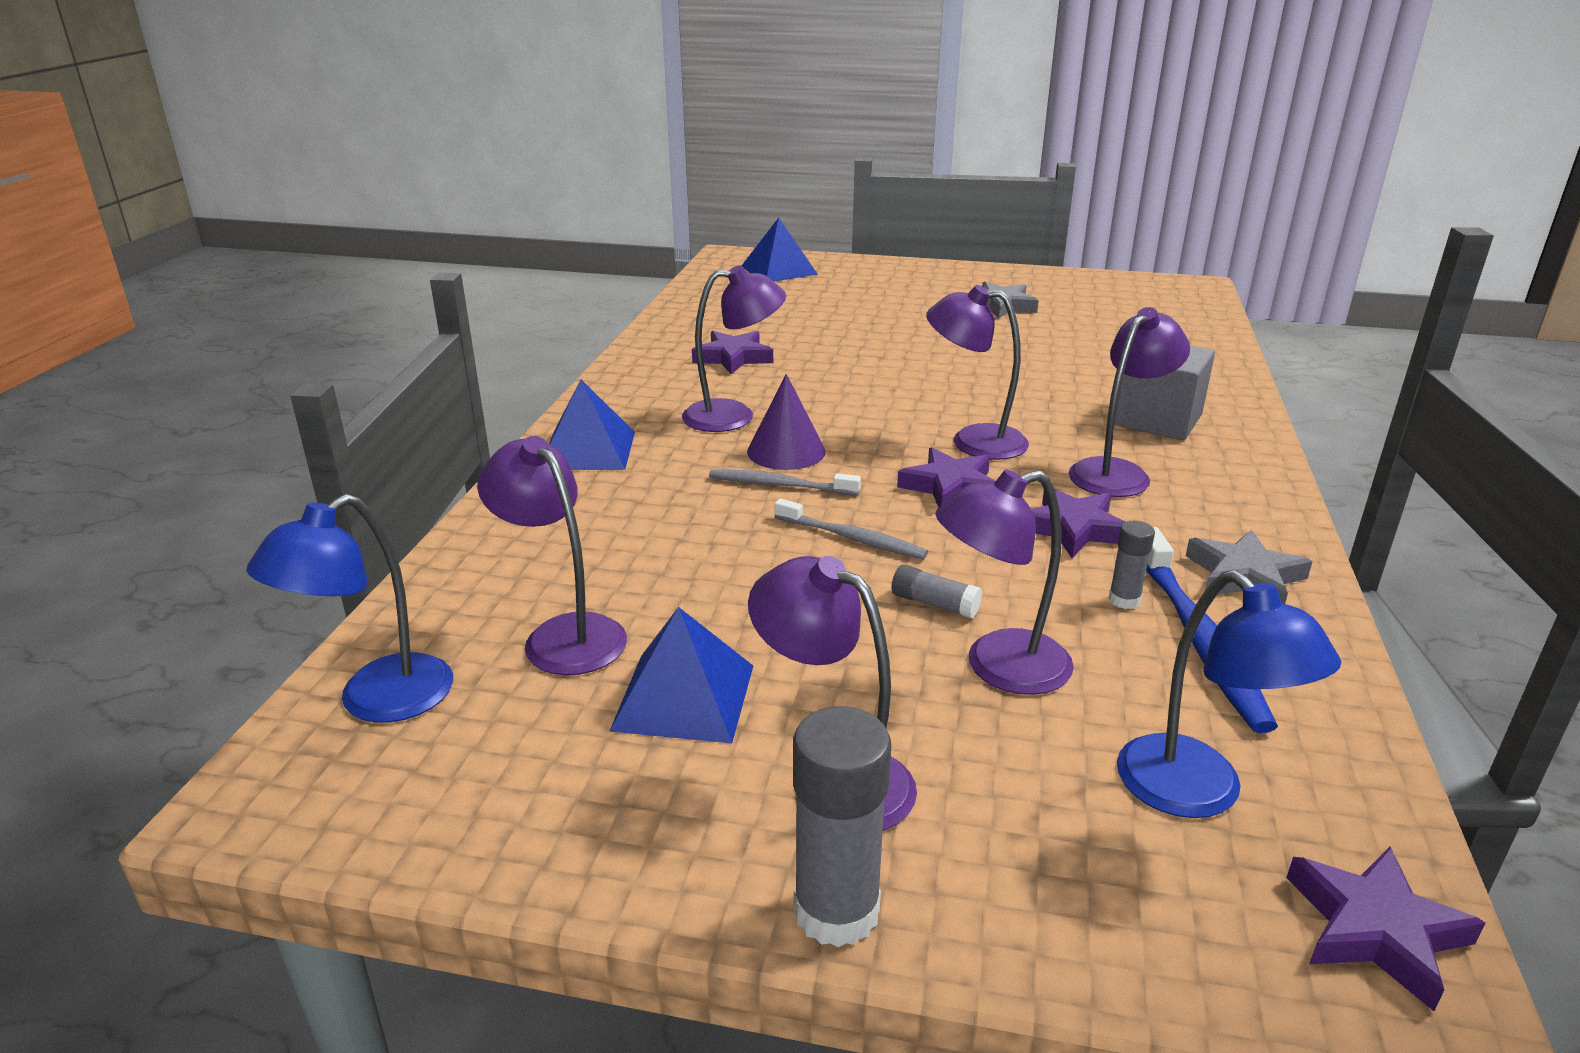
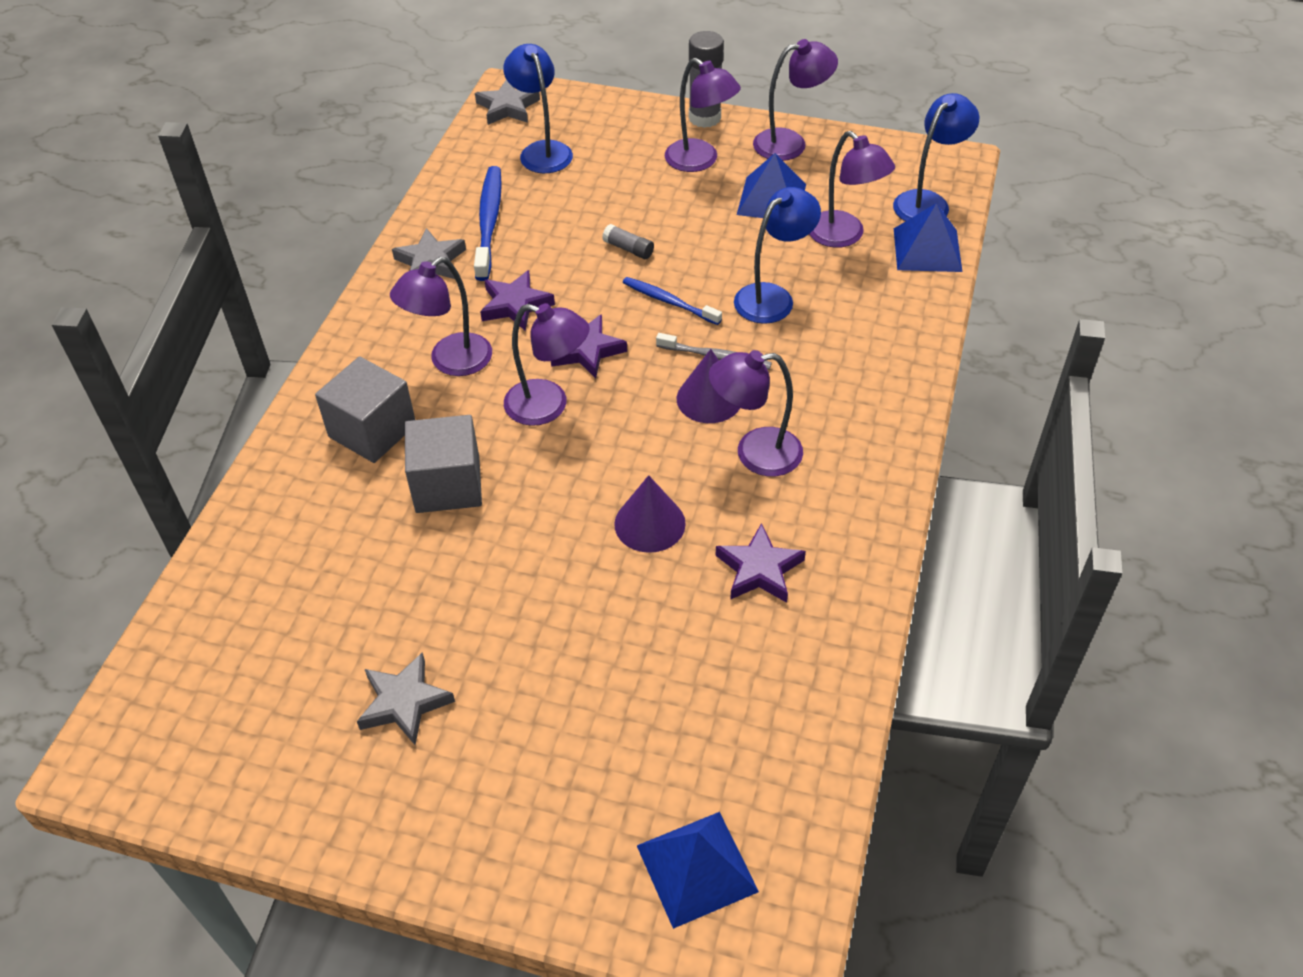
camera: 175 degrees left, 20 degrees up
blue pyramid [549,379,635,470] -> blue pyramid moved to [894,203,962,272]
grey toothbrush [774,498,928,559] -> blue toothbrush [623,277,722,325]
purple lamp [935,470,1074,695] -> purple lamp moved to [753,39,838,161]
grey glue stick [1109,521,1155,609] -> none
purple star [1286,847,1485,1011] -> grey star [475,80,540,125]
none -> grey cube [405,415,482,513]
none -> purple cone [614,475,686,553]
none -> blue lamp [734,187,821,324]

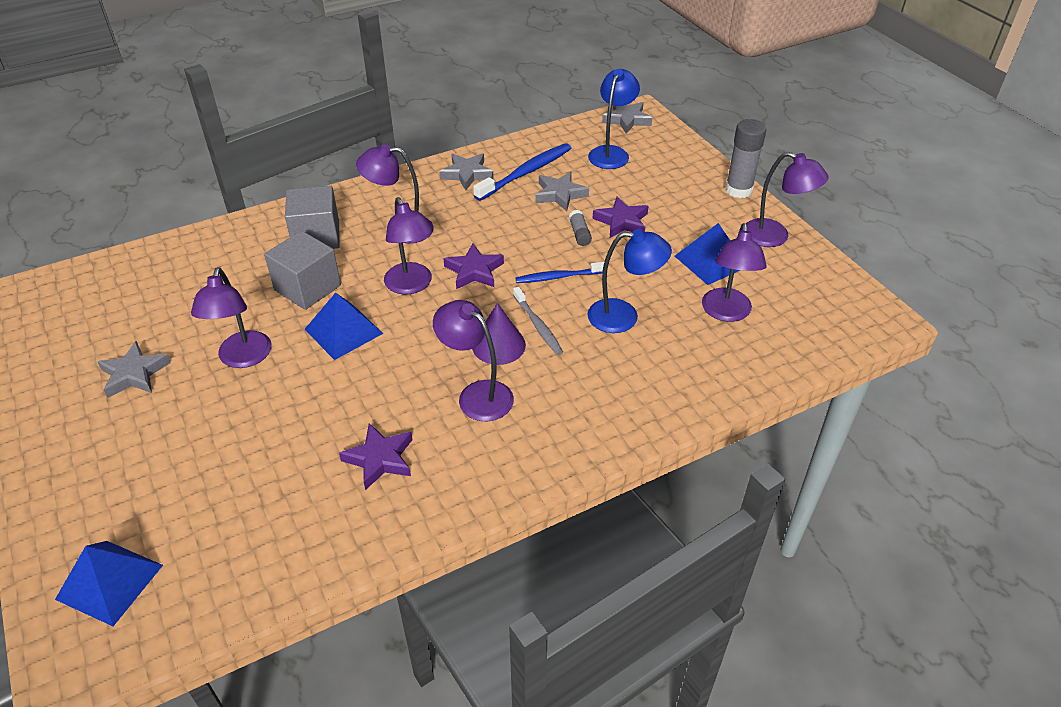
camera: 45 degrees right, 5 degrees down
purple star [480,270,555,331] -> purple star moved to [592,196,648,238]
purple cone [614,475,686,553] -> none
blue toothbrush [623,277,722,325] -> blue toothbrush turned 90 degrees counterclockwise [516,262,604,283]
purple lamp [665,58,741,172] -> purple lamp moved to [191,267,272,368]
blue lamp [893,93,979,221] -> none
blue pyramid [894,203,962,272] -> blue pyramid moved to [305,293,383,360]
none -> grey star [535,171,589,211]

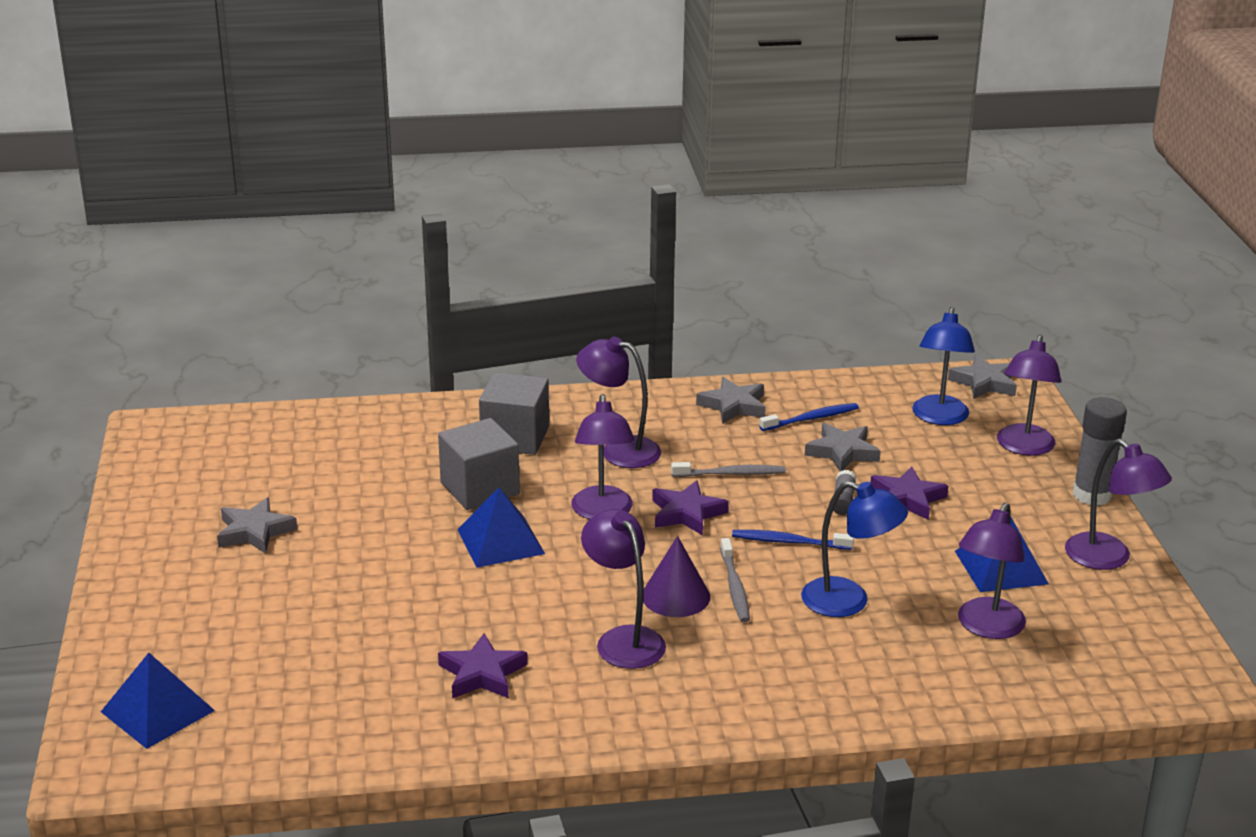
camera: 20 degrees right, 15 degrees down
purple lamp [191,267,272,368] -> purple lamp moved to [997,335,1061,456]
blue toothbrush [473,143,571,201] -> blue toothbrush [759,403,859,431], size x0.63
blue lamp [588,69,640,169] -> blue lamp turned 150 degrees clockwise [912,307,975,425]
none -> grey toothbrush [671,462,786,477]

